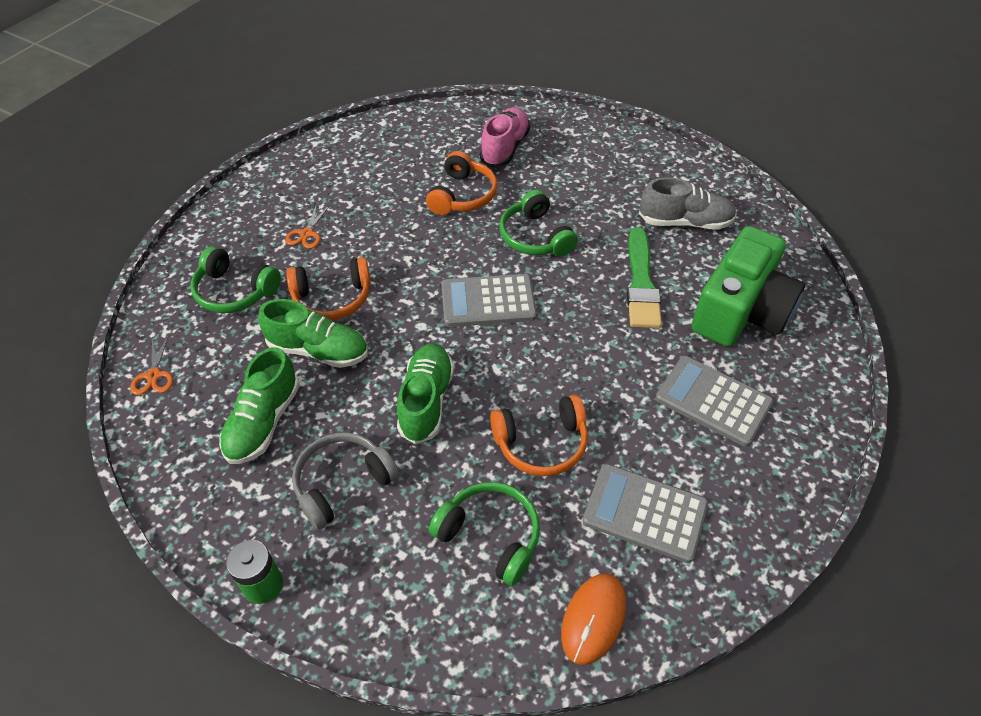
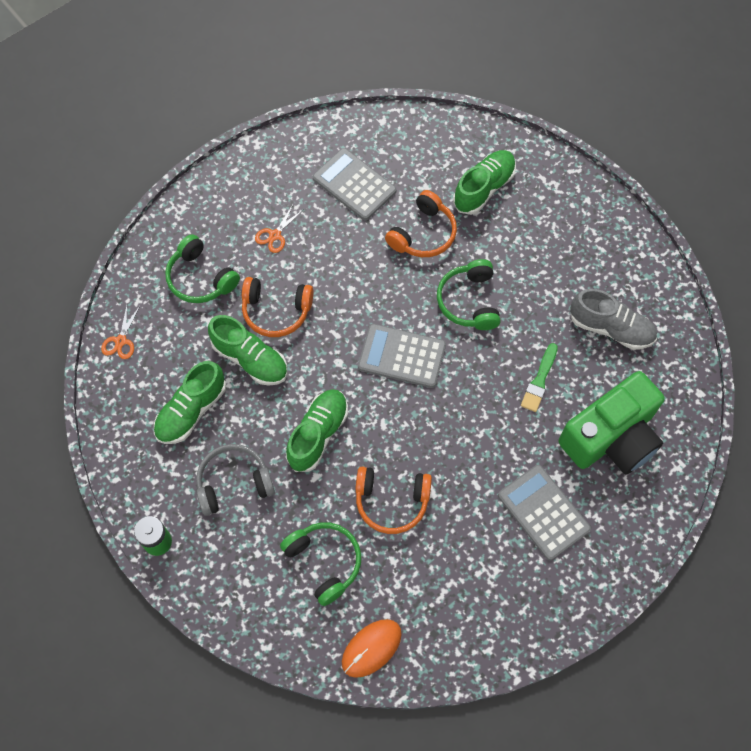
camera: 20 degrees right, 15 degrees up
pink shoe [480,107,530,167] -> green shoe [453,150,516,215]
grey calculator [583,464,708,563] -> grey calculator moved to [313,148,396,221]
green brush [627,227,662,328] -> green brush [521,343,558,412], size x0.63

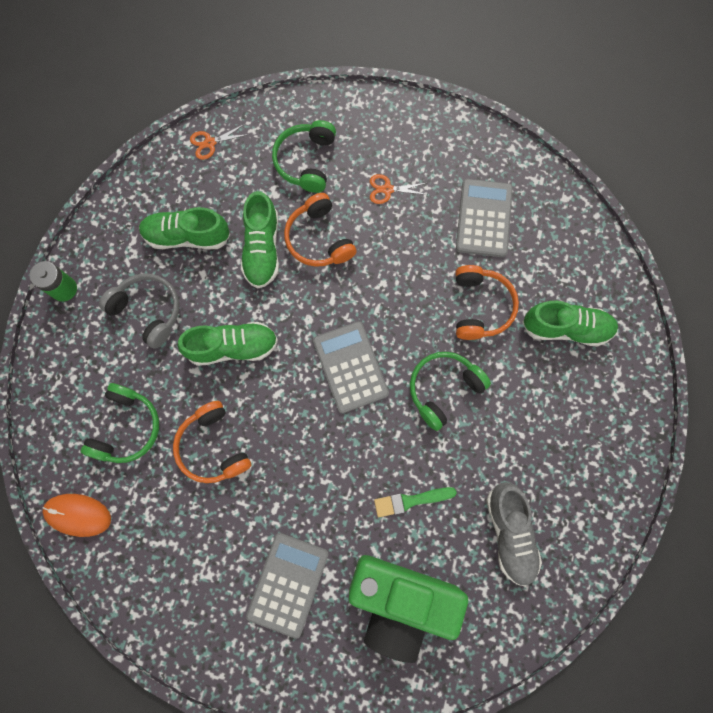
camera: 55 degrees right, 10 degrees up
orange headphones [385,190,457,257] -> orange headphones turned 90 degrees counterclockwise [456,265,519,340]

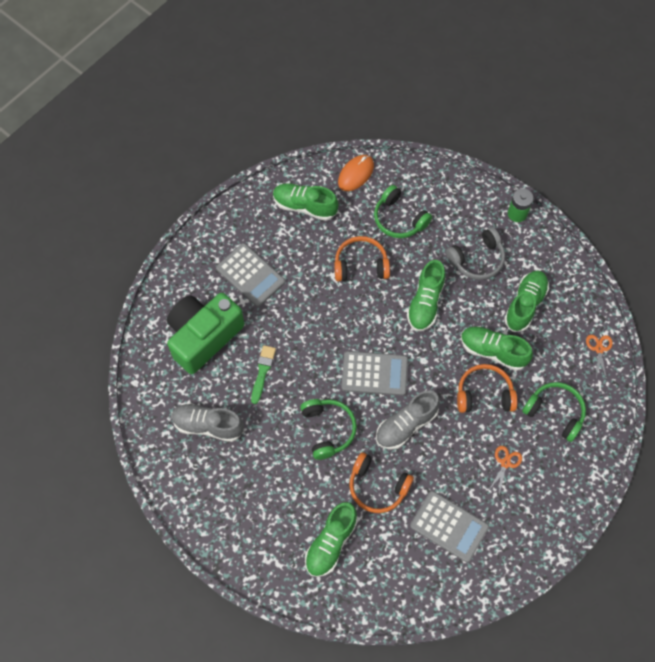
camera: 115 degrees right, 10 degrees down
none -> green shoe [273,183,338,221]
none -> grey shoe [376,390,440,450]

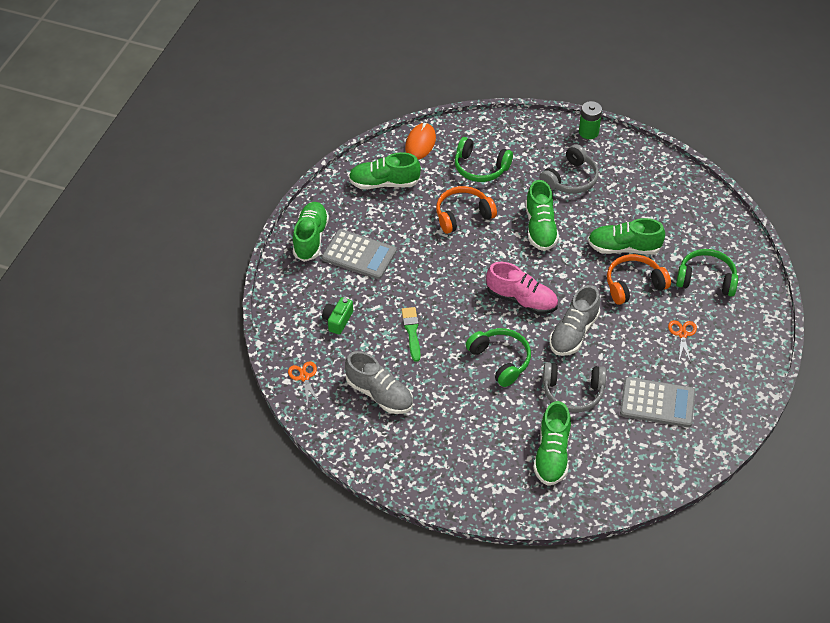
camera: 20 degrees left, 15 degrees down
green camera [167,293,244,374] -> green camera [322,297,353,335], size x0.41
grey shoe [171,403,244,442] -> grey shoe turned 135 degrees counterclockwise [345,351,413,414]
grey calculator [341,351,408,396] -> pink shoe [486,262,558,314]
orange headphones [349,452,414,513] -> grey headphones [543,362,606,413]
green shoe [504,270,549,331] -> green shoe moved to [293,202,329,262]
orange scissors [586,335,613,380] -> orange scissors moved to [288,361,320,404]

